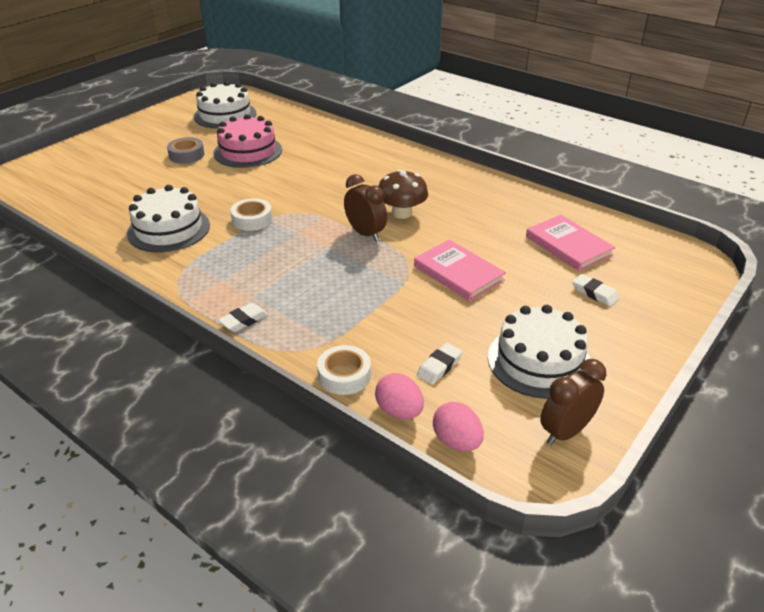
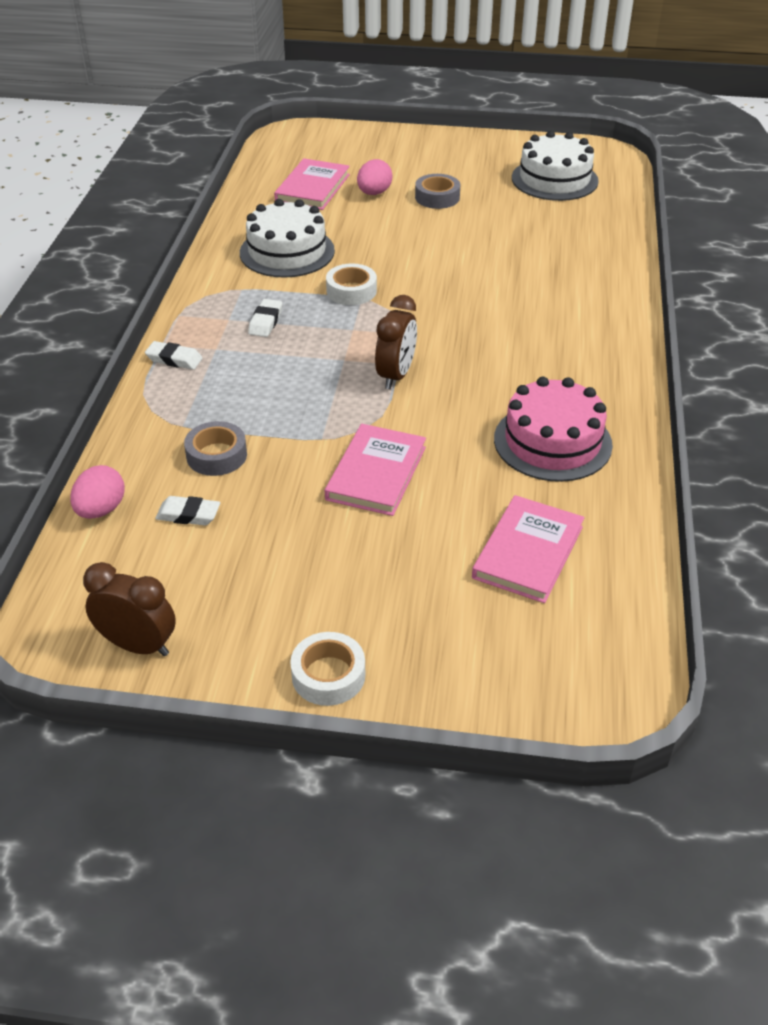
camera: 60 degrees right, 5 degrees up
pink cake [214,114,282,168] -> pink cake moved to [494,377,613,482]
white tape [317,345,371,395] -> white tape moved to [290,632,365,706]
brown mushroom [379,169,428,219] -> none
pink egg [433,402,484,452] -> pink egg moved to [357,159,392,195]
white cake [488,305,590,399] -> none
white eraser [572,274,619,306] -> white eraser moved to [248,299,282,337]
none -> grey tape [184,421,247,476]
none -> pink book [274,158,350,210]

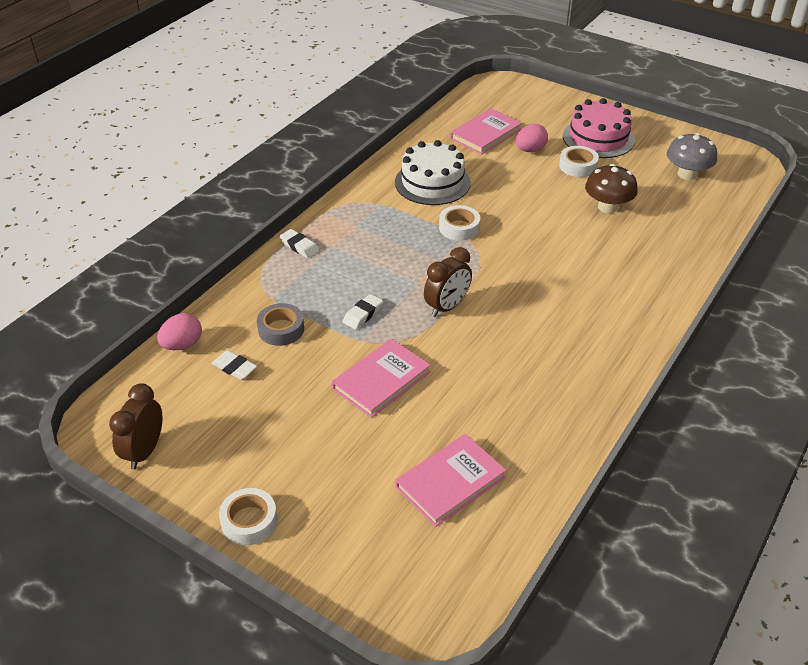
camera: 25 degrees right, 0 degrees up
brown clock [83,562,176,656] -> brown clock turned 120 degrees counterclockwise [109,383,162,470]
white eraser [248,299,282,337] -> white eraser moved to [343,294,383,330]
grey tape [415,174,460,209] -> white tape [559,146,599,177]
pink cake [494,377,613,482] -> pink cake moved to [563,98,635,158]
white cake [512,131,599,201] -> grey mushroom [667,133,717,180]
none -> brown mushroom [585,164,638,213]

